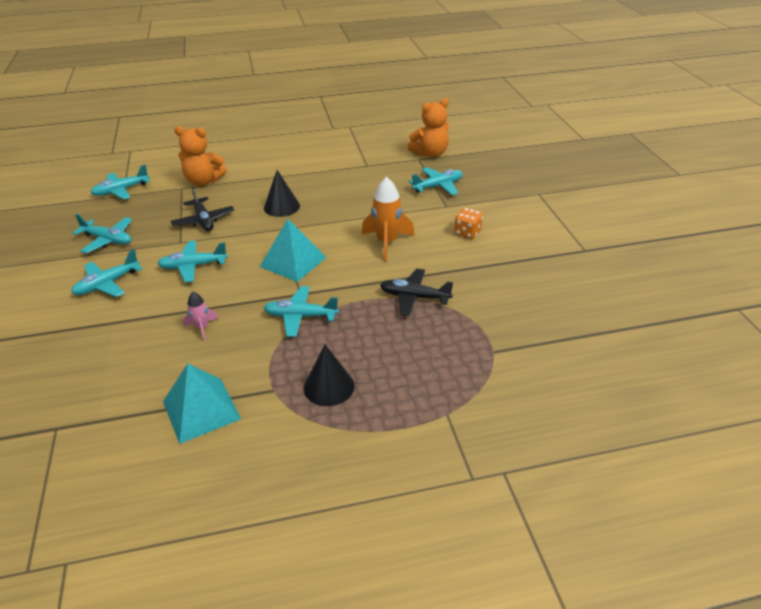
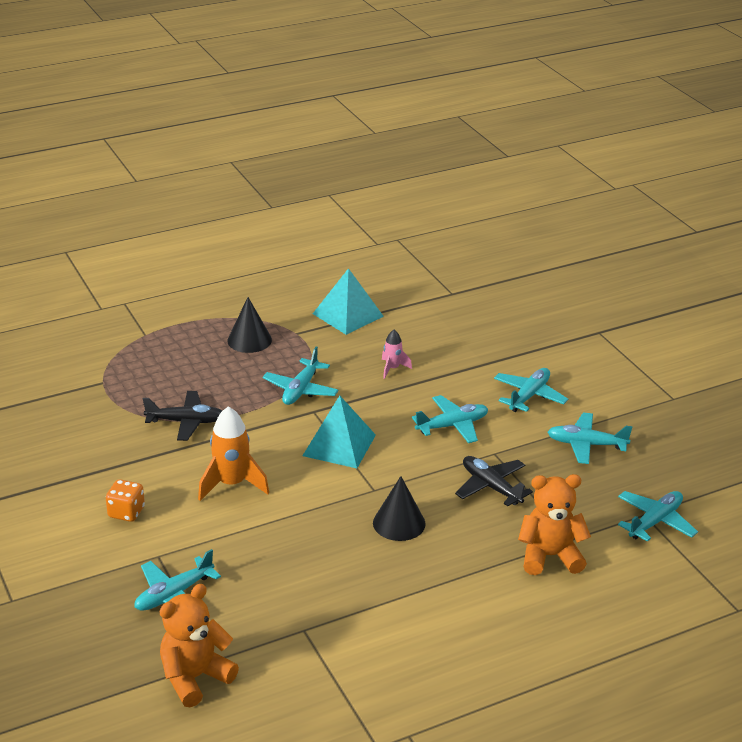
camera: 165 degrees right, 5 degrees down
turquoise plane [264,286,339,337] -> turquoise plane turned 120 degrees clockwise [263,347,339,405]

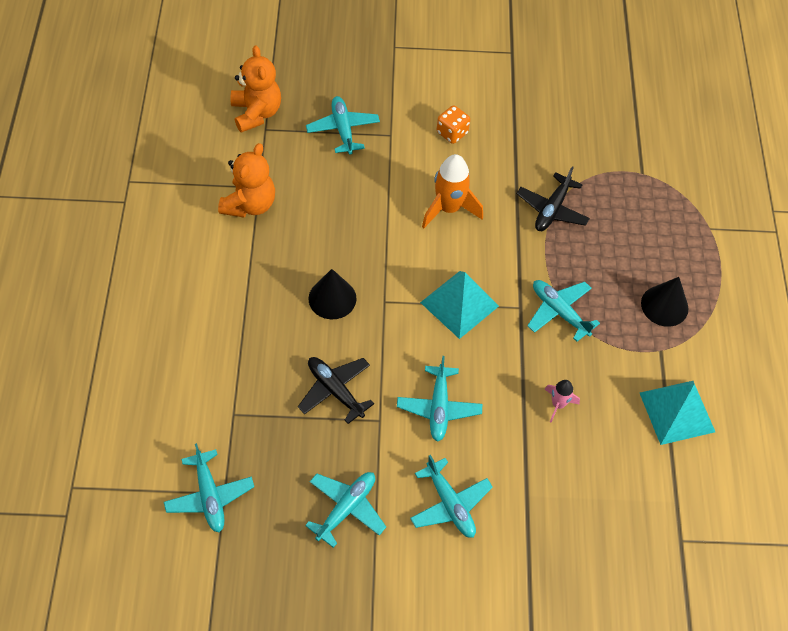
camera: 115 degrees right, 25 degrees up
black plane [455,456,533,506] -> black plane turned 120 degrees counterclockwise [298,357,374,424]
orange teddy bear [518,474,591,575] -> orange teddy bear moved to [218,143,275,218]

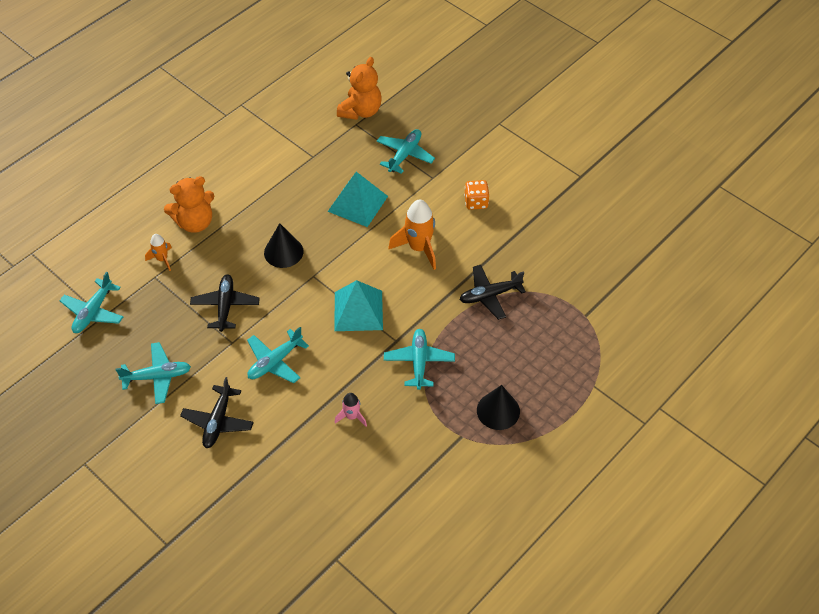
camera: 45 degrees right, 5 degrees down
orange teddy bear [218,143,275,218] -> orange teddy bear moved to [164,176,214,233]
turquoise plane [410,455,493,538] -> black plane [180,377,254,448]
turquoise pyramid [640,381,715,445] -> turquoise pyramid moved to [328,172,388,227]
none -> orange rocket [145,234,172,271]

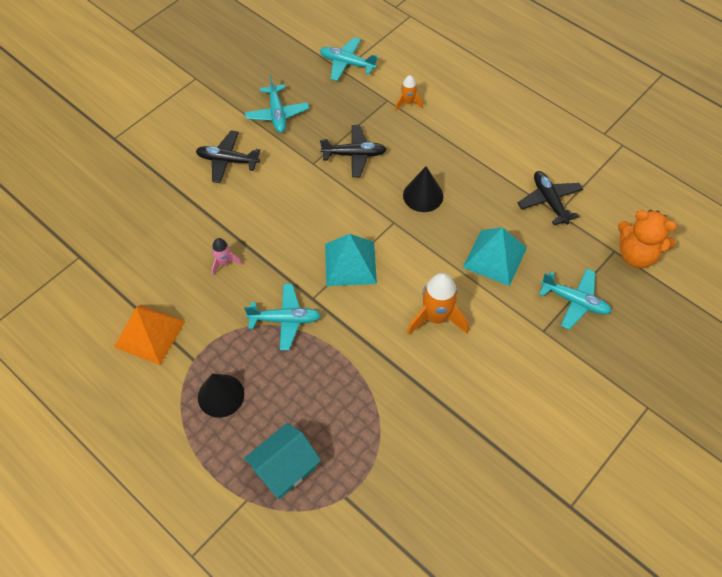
camera: 90 degrees right, 5 degrees up
orange teddy bear [164,176,214,233] -> none
turquoise plane [247,327,309,383] -> none
black plane [460,265,526,320] -> black plane moved to [518,171,583,225]
orange dice [464,180,489,210] -> none
none -> orange pyramid [114,305,185,365]
none -> turquoise house [244,423,321,499]

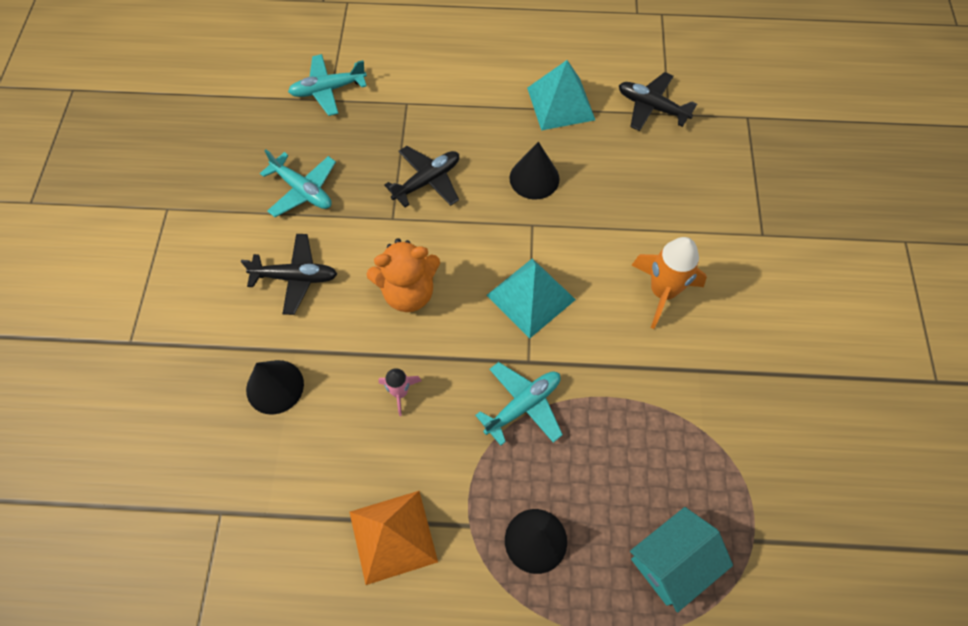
camera: 40 degrees left, 5 degrees up
black plane [196,130,260,183] -> black plane turned 150 degrees counterclockwise [241,234,337,315]
turquoise house [244,423,321,499] -> turquoise house turned 45 degrees clockwise [630,507,733,613]
orange rocket [395,75,423,110] -> none
turquoise pyramid [463,227,527,286] -> turquoise pyramid moved to [527,60,595,130]
turquoise plane [539,269,612,329] -> none
orange teddy bear [618,210,677,268] -> orange teddy bear moved to [367,238,440,312]
none -> black cone [246,360,304,415]

